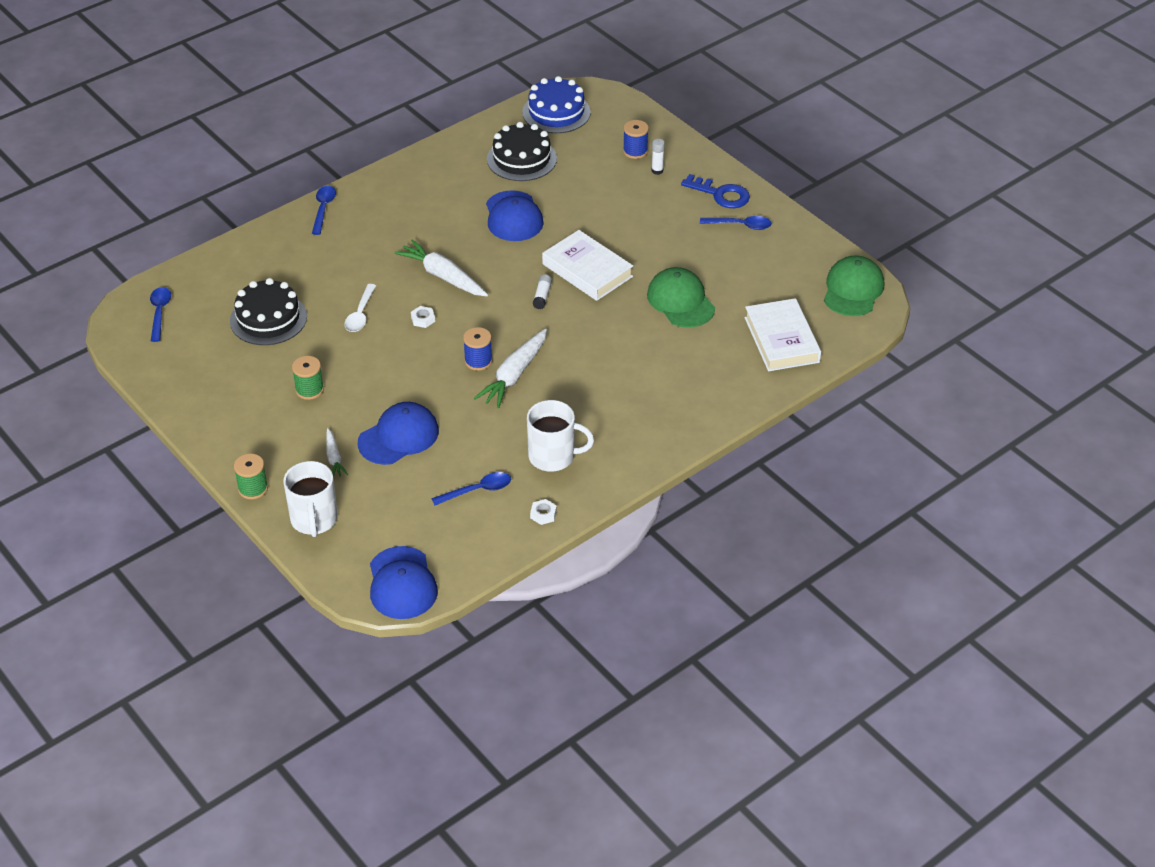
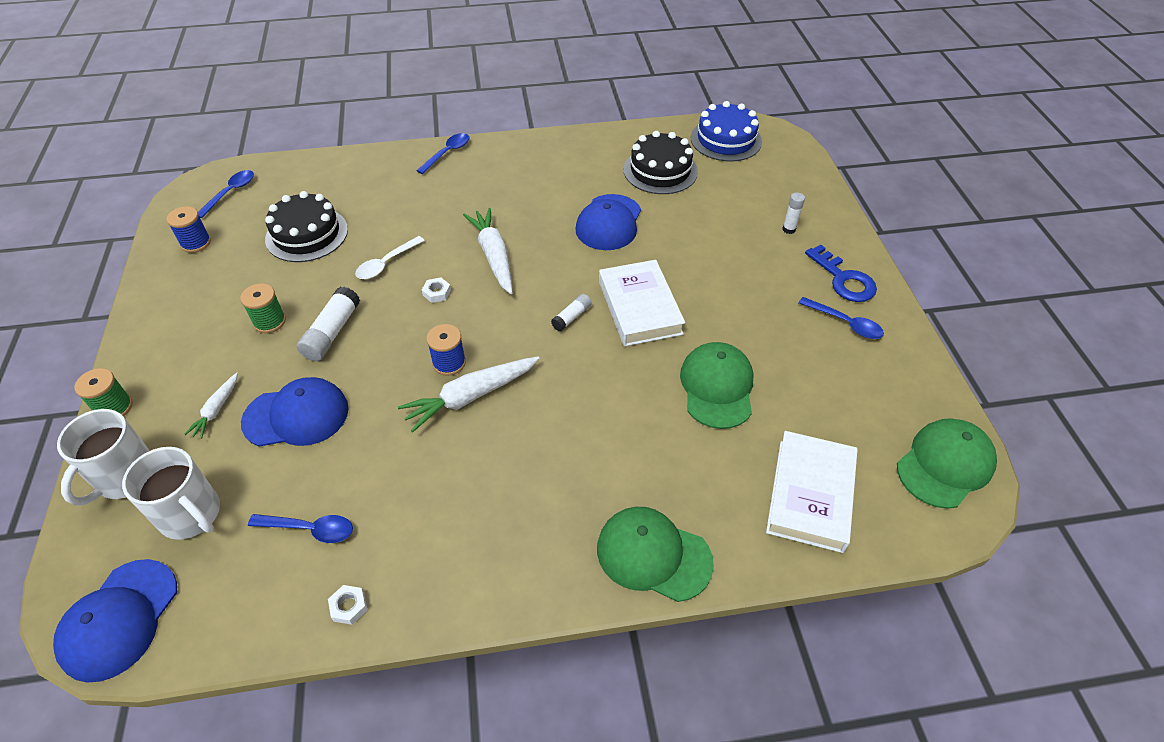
camera: 30 degrees right, 5 degrees up
white mug [527,400,594,472] -> white mug moved to [122,447,220,540]
blue spool [623,120,649,159] -> blue spool moved to [166,206,211,253]
none -> white glue stick [297,287,360,361]
none -> green cap [597,507,714,602]

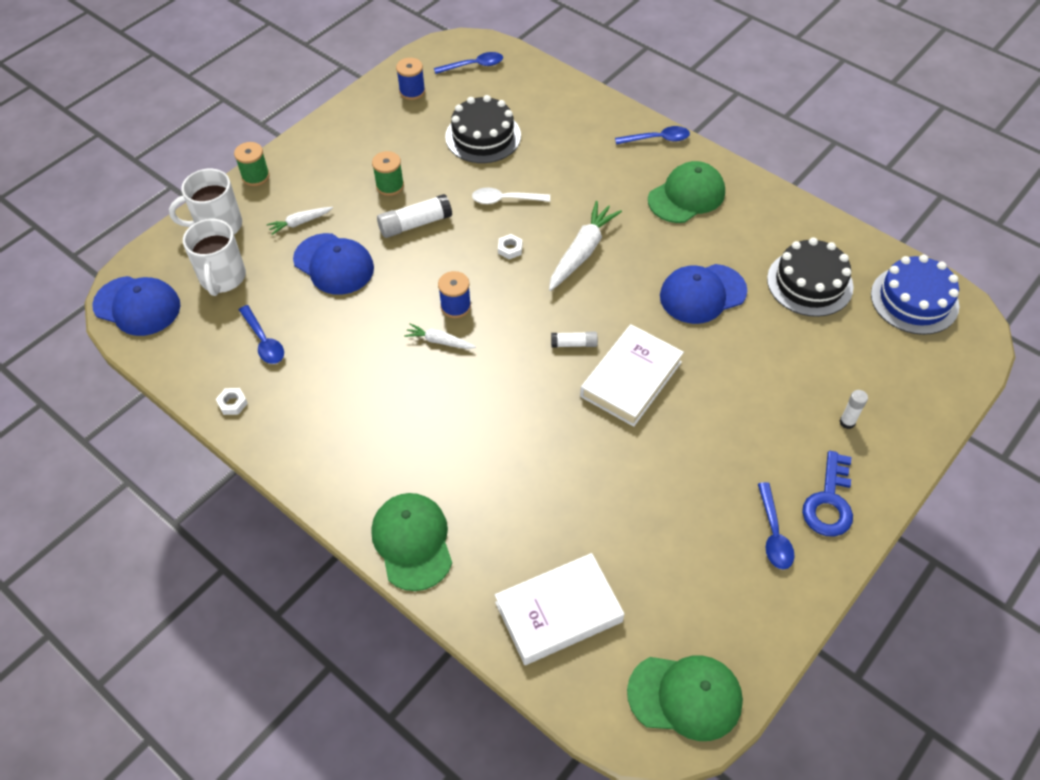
camera: 50 degrees right, 5 degrees up
blue cap [53,559,177,683] -> blue cap turned 135 degrees counterclockwise [92,276,180,336]
white carrot [398,356,540,432] -> white carrot [404,323,476,349], size x0.54
green cap [680,342,754,429] -> green cap moved to [648,161,725,223]

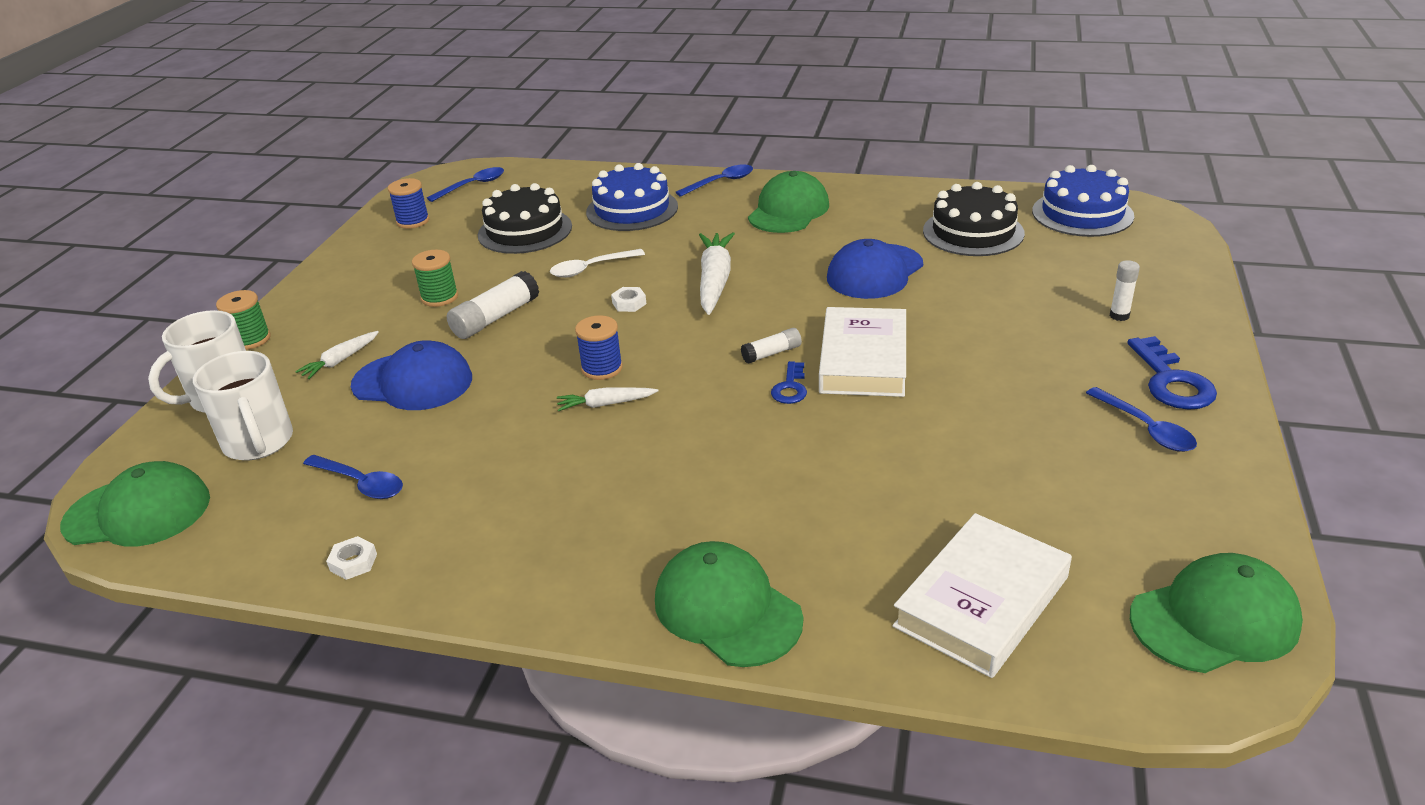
camera: 25 degrees left, 20 degrees down
blue cap [92,276,180,336] -> green cap [60,461,210,546]
none -> blue cake [586,163,678,231]
none -> blue key [771,361,807,404]

